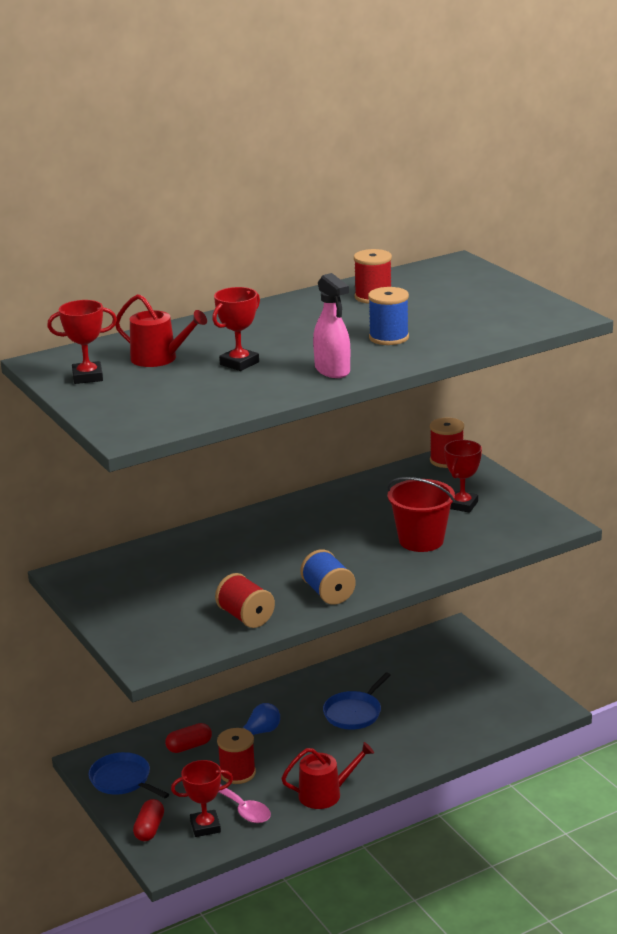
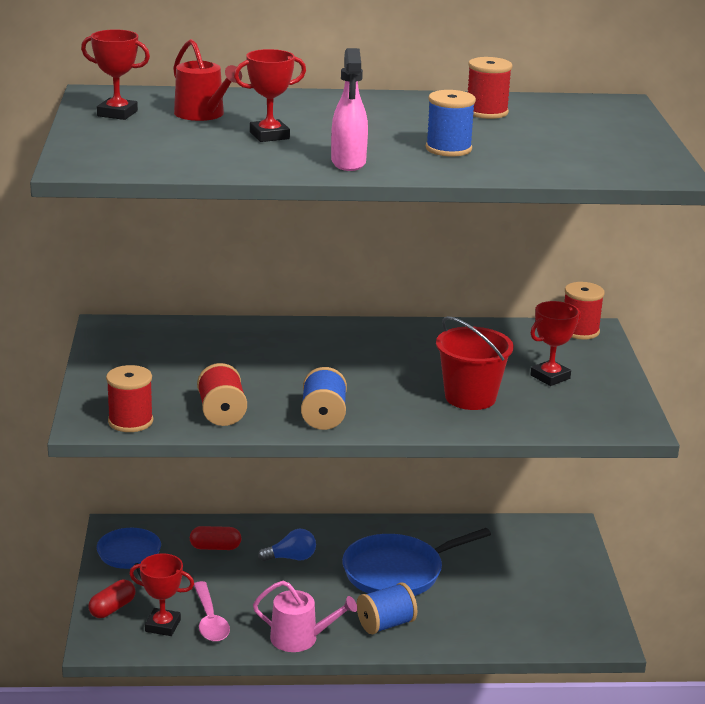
camera: 25 degrees right, 0 degrees up
red spool [217,728,256,784] -> red spool moved to [106,365,153,432]
red watering can [281,742,374,809] -> pink watering can [253,581,357,652]
blue pan [323,672,391,730] -> blue pan [342,528,491,596], size x1.54
none -> blue spool [357,582,417,634]

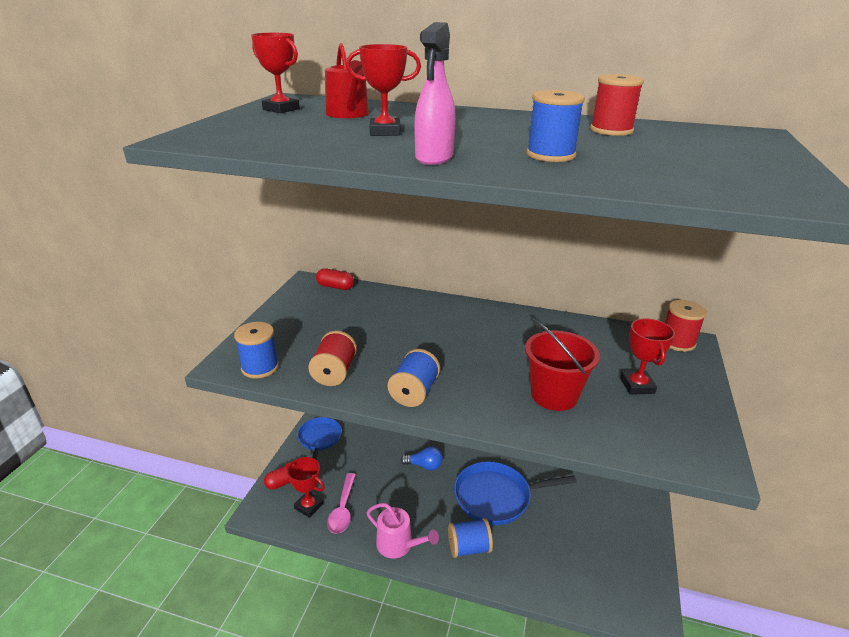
camera: 20 degrees right, 5 degrees up
red spool [106,365,153,432] -> blue spool [234,322,279,379]
red capsule [190,526,241,550] -> red capsule moved to [316,268,354,290]
red trophy [530,301,581,386] -> red trophy turned 75 degrees counterclockwise [620,318,675,395]

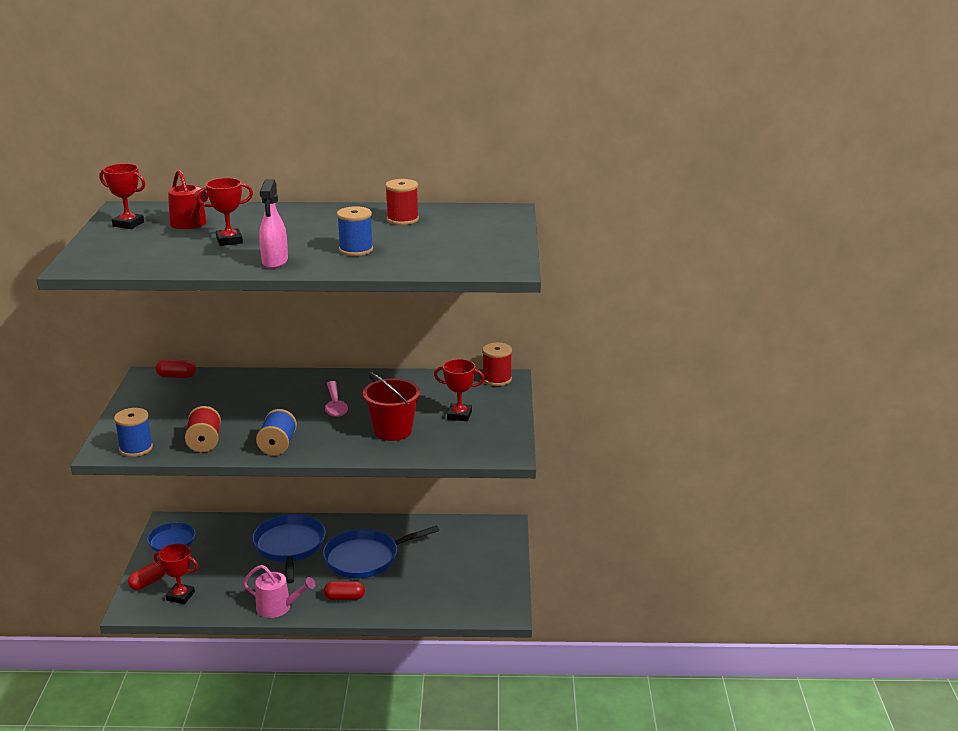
camera: 15 degrees left, 5 degrees down
pink spoon [327,473,356,534] -> pink spoon moved to [325,381,348,417]
blue light bulb [401,447,443,470] -> blue pan [252,514,326,584]
blue spool [448,518,493,558] -> red capsule [324,581,365,600]
red trophy [620,318,675,395] -> red trophy turned 60 degrees counterclockwise [434,359,485,421]

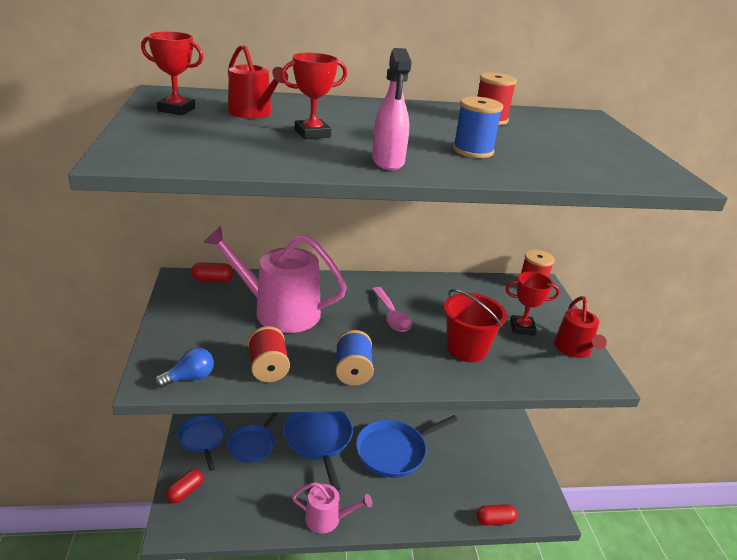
camera: 10 degrees left, 5 degrees up
blue spool [114,408,153,457] -> blue light bulb [155,348,214,388]
red trophy [154,544,199,604] -> none
red capsule [324,581,365,600] -> red capsule moved to [476,504,517,526]
none -> pink watering can [203,226,347,333]
none -> blue pan [228,413,278,463]
none -> red watering can [554,296,607,358]

